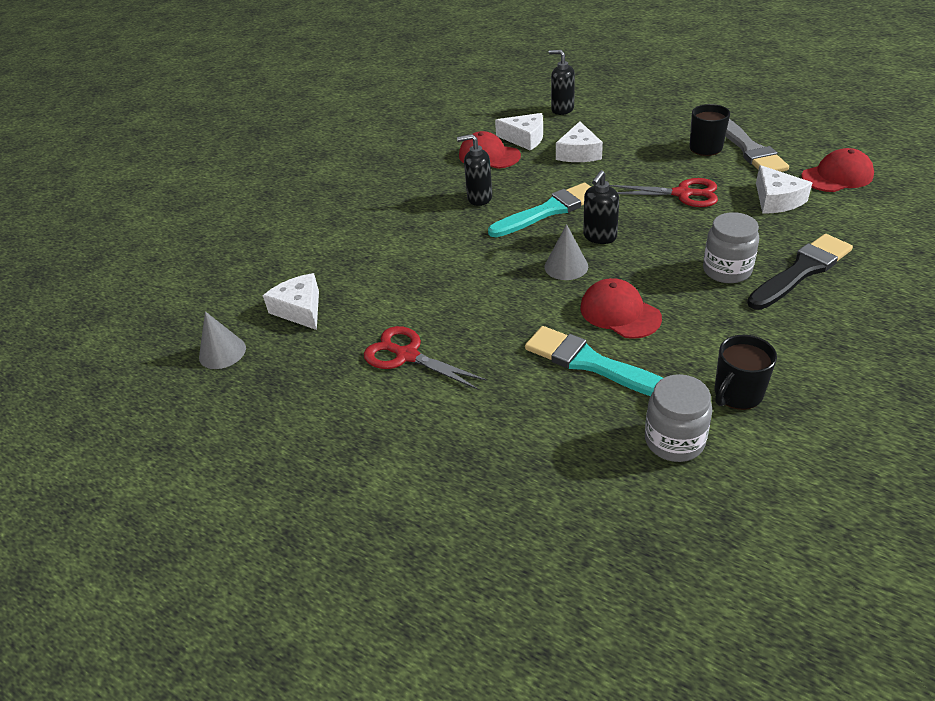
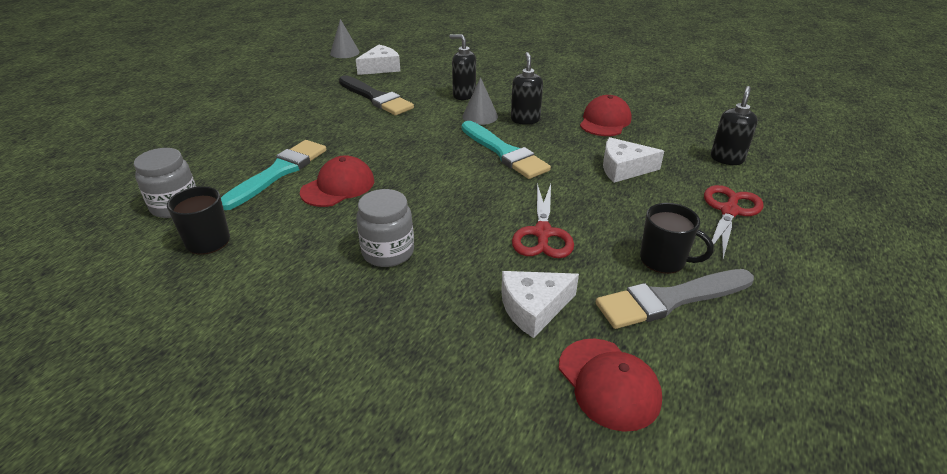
camera: 80 degrees right, 5 degrees down
red scissors [364,326,487,390] -> red scissors moved to [704,185,763,258]
white cheese [495,113,543,151] -> none
grey cone [544,224,588,280] -> grey cone moved to [462,77,498,125]
black soap dispenser [583,170,619,244] -> black soap dispenser moved to [449,34,476,100]
black brush [747,234,853,310] -> black brush moved to [339,75,414,115]

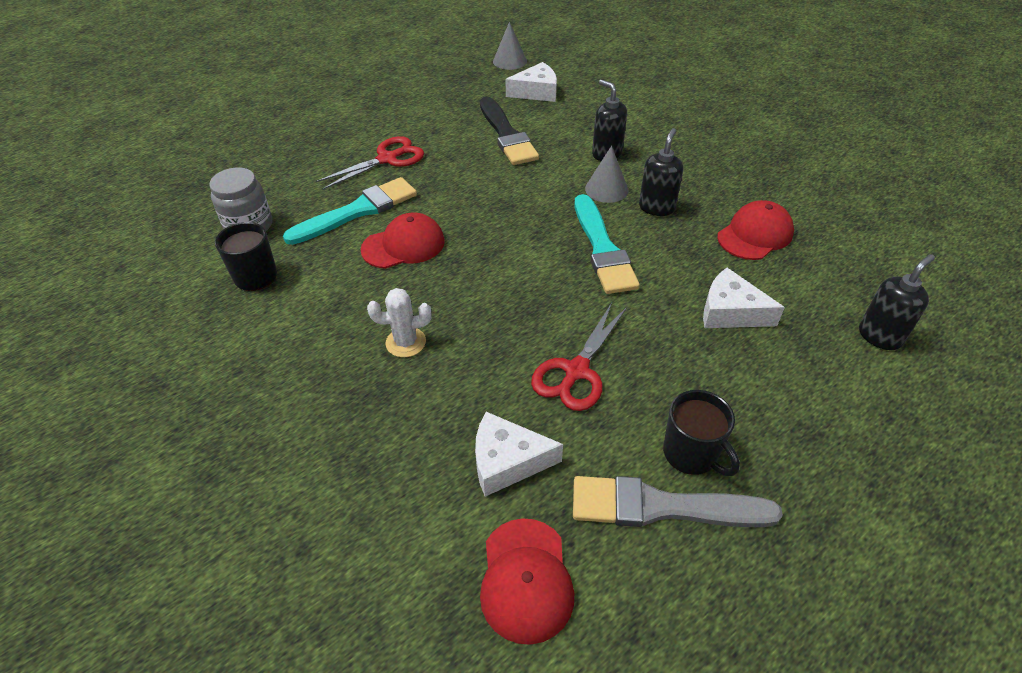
camera: 25 degrees right, 10 degrees up
grey jar [356,189,414,267] -> white cactus [367,288,431,357]
red scissors [704,185,763,258] -> red scissors moved to [316,136,424,190]

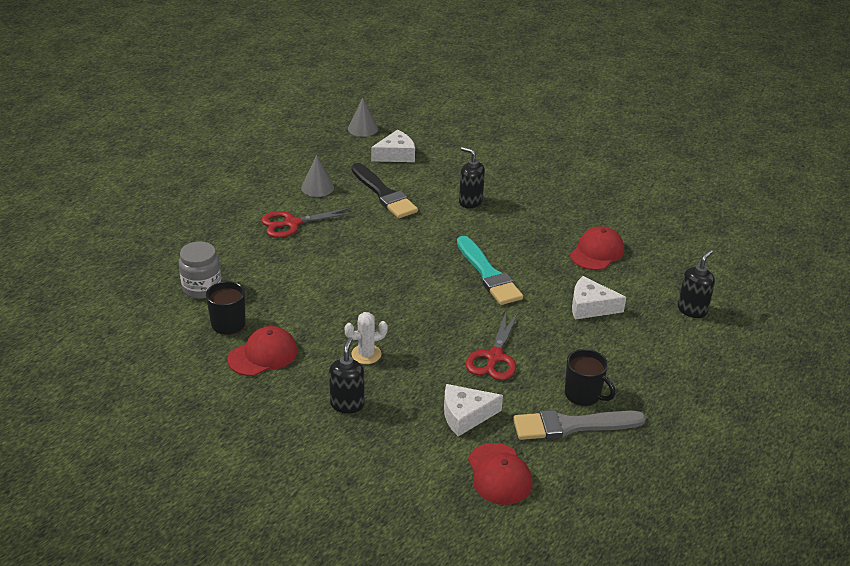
camera: 15 degrees left, 10 degrees down
turquoise brush [283,177,417,245] -> none
red scissors [316,136,424,190] -> red scissors turned 150 degrees counterclockwise [261,208,355,238]
red cap [361,212,445,269] -> red cap moved to [227,326,298,376]
grey cone [585,146,628,203] -> grey cone moved to [301,155,334,197]
black soap dispenser [639,128,683,216] -> black soap dispenser moved to [329,337,365,414]

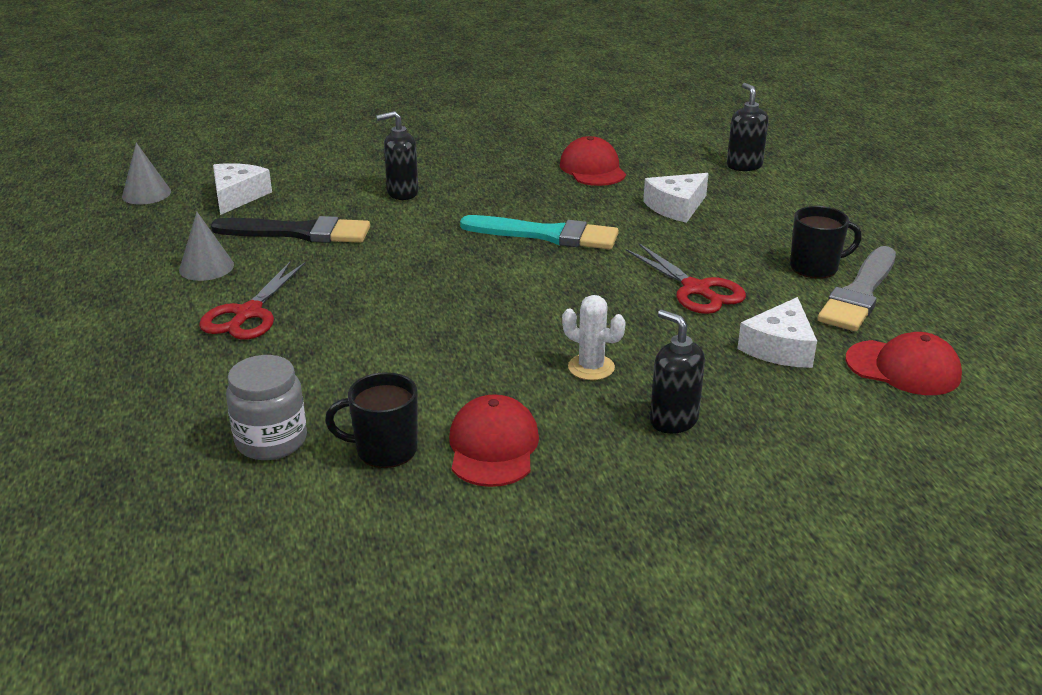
camera: 50 degrees left, 5 degrees down
white cactus [344,312,388,364] -> white cactus turned 75 degrees counterclockwise [562,295,626,380]

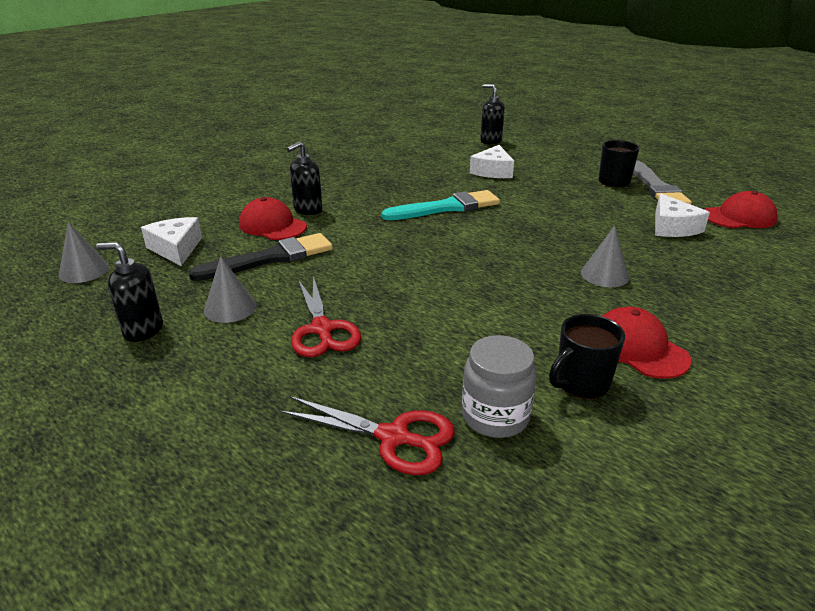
camera: 35 degrees left, 0 degrees up
red cap [560,136,626,186] -> red cap moved to [239,197,307,240]
white cactus [562,295,626,380] -> grey cone [581,226,629,287]
red scissors [625,243,746,314] -> red scissors moved to [279,396,455,475]
black soap dispenser [650,310,705,434] -> black soap dispenser moved to [96,242,163,342]

